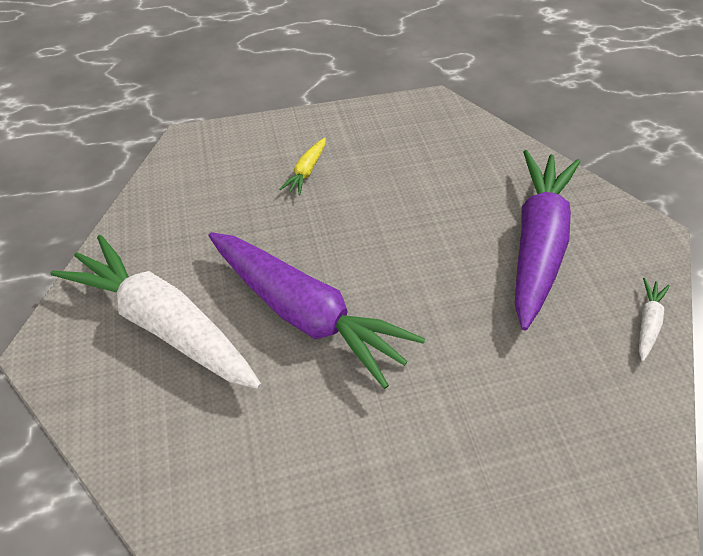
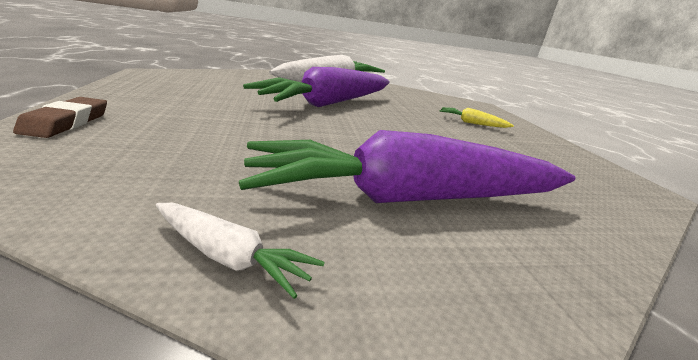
camera: 90 degrees right, 25 degrees down
purple carrot [515,150,580,330] -> purple carrot turned 150 degrees clockwise [239,130,576,203]
none -> brown eraser [13,97,107,138]

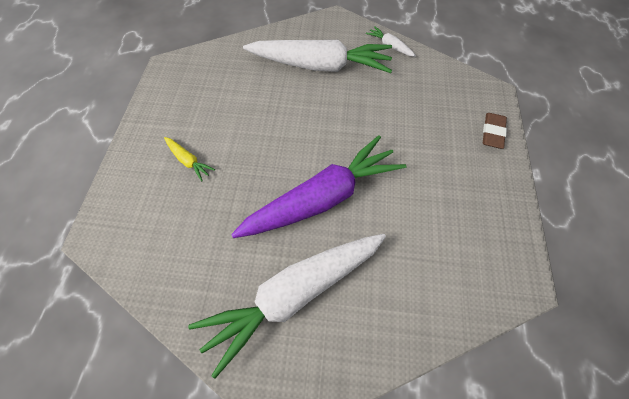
camera: 160 degrees left, 35 degrees up
purple carrot [239,130,576,203] -> white carrot [243,40,392,73]

